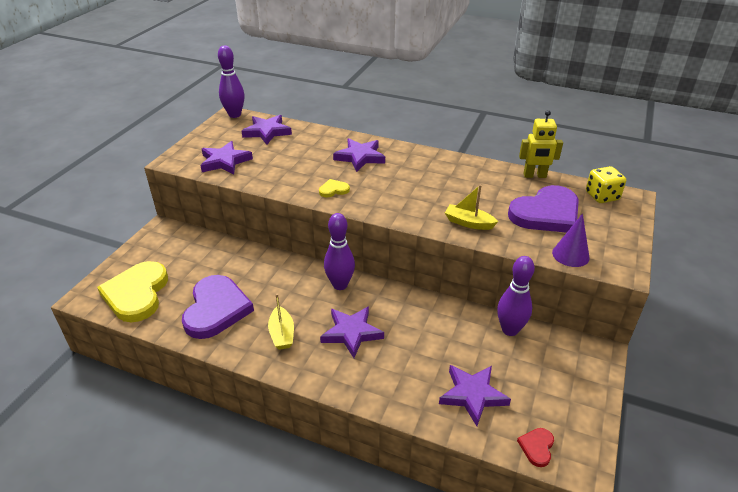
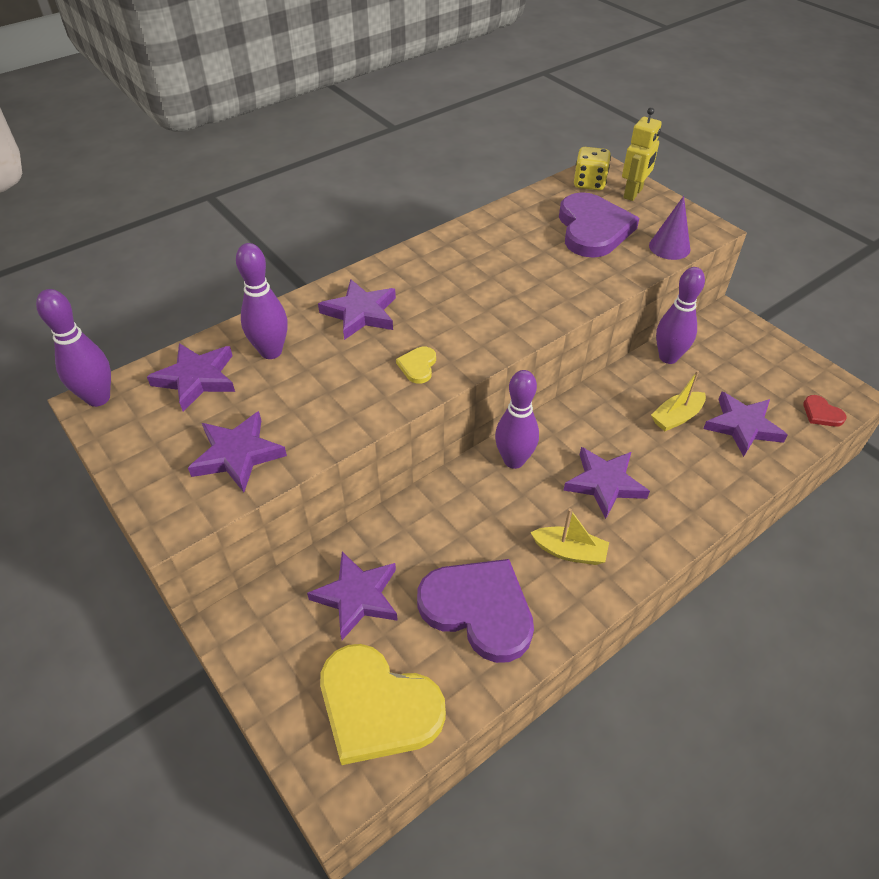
camera: 60 degrees left, 10 degrees up
yellow boat [445,184,498,230] -> yellow boat moved to [651,370,706,431]
yellow robot [519,110,563,178] -> yellow robot moved to [622,107,662,201]
none -> purple bowling pin [236,243,288,359]
none -> purple star [307,552,398,640]

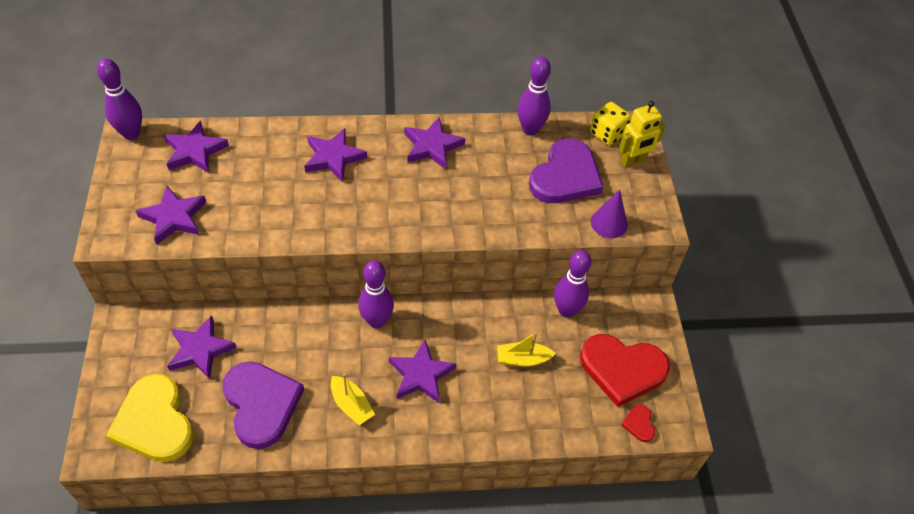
camera: 30 degrees right, 5 degrees up
purple bowling pin [236,243,288,359] -> purple bowling pin moved to [517,57,551,136]
yellow heart [396,347,436,384] -> none
purple star [703,392,788,457] -> purple star moved to [404,117,465,169]
none -> red heart [580,334,670,407]

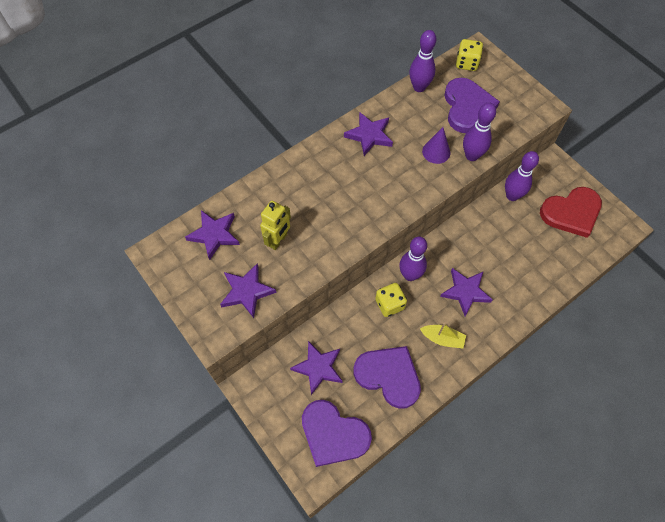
camera: 30 degrees left, 10 degrees up
purple bowling pin [97,58,142,140] -> purple bowling pin moved to [463,102,496,161]
yellow heart [106,374,194,462] -> purple heart [302,400,372,467]
purple star [304,128,367,182] -> none
yellow boat [497,332,556,367] -> none
purple cone [591,190,628,238] -> purple cone moved to [422,127,450,164]
yellow robot [619,101,665,168] -> yellow robot moved to [260,201,291,250]
red heart [621,404,655,442] -> none
none -> yellow dice [375,283,407,317]

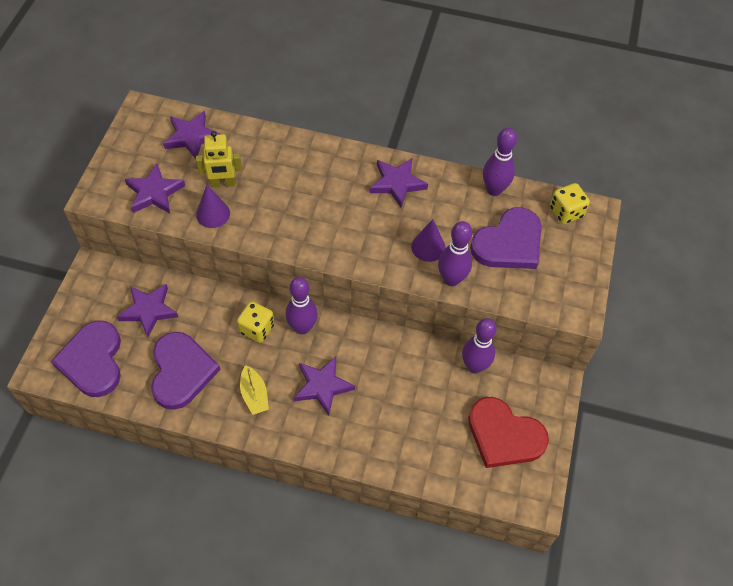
camera: 50 degrees right, 5 degrees down
none -> purple cone [196,185,230,228]

